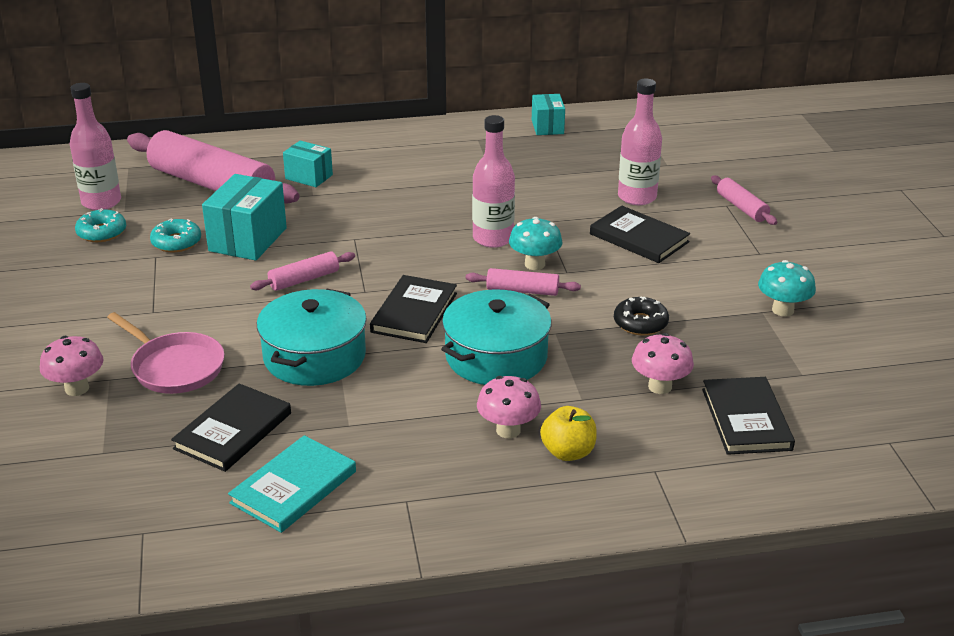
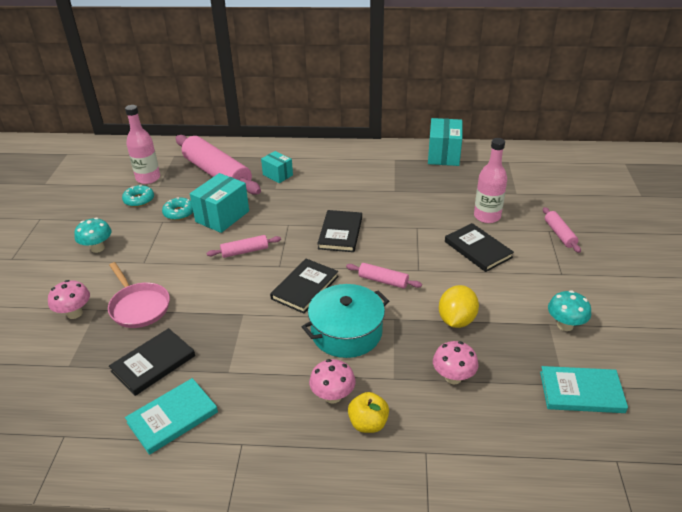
camera: 15 degrees right, 5 degrees up
turquoise pot [257,289,367,386] -> none
pink bottle [472,115,515,248] -> none
turquoise mushroom [509,217,563,270] -> turquoise mushroom moved to [74,218,112,253]
turquoise box [532,94,565,135] -> turquoise box [428,118,462,166], size x1.65
black donut [614,296,669,336] -> yellow lemon [439,285,479,328]
black book [702,377,795,455] -> black book moved to [317,210,362,252]
none -> turquoise book [540,366,628,413]

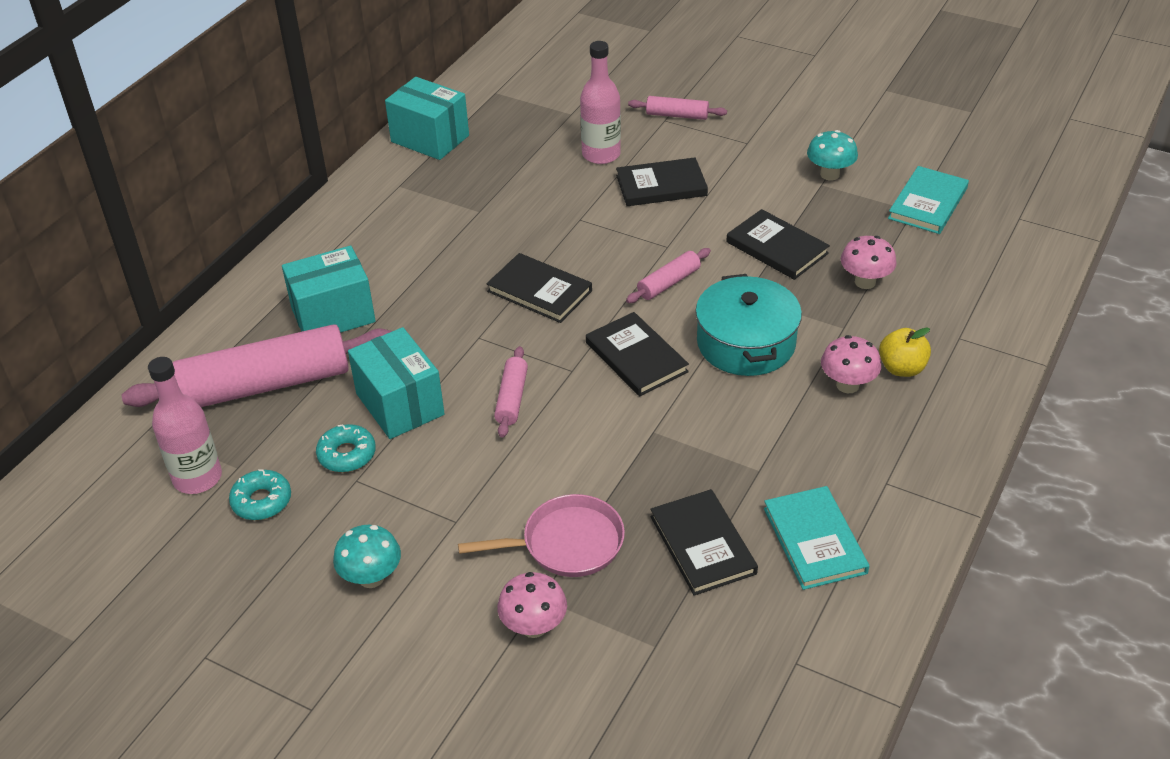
camera: 65 degrees left, 5 degrees up
turquoise box [261,151,293,183] -> turquoise box [282,246,376,333], size x1.65
yellow lemon [439,285,479,328] -> black book [726,209,830,280]

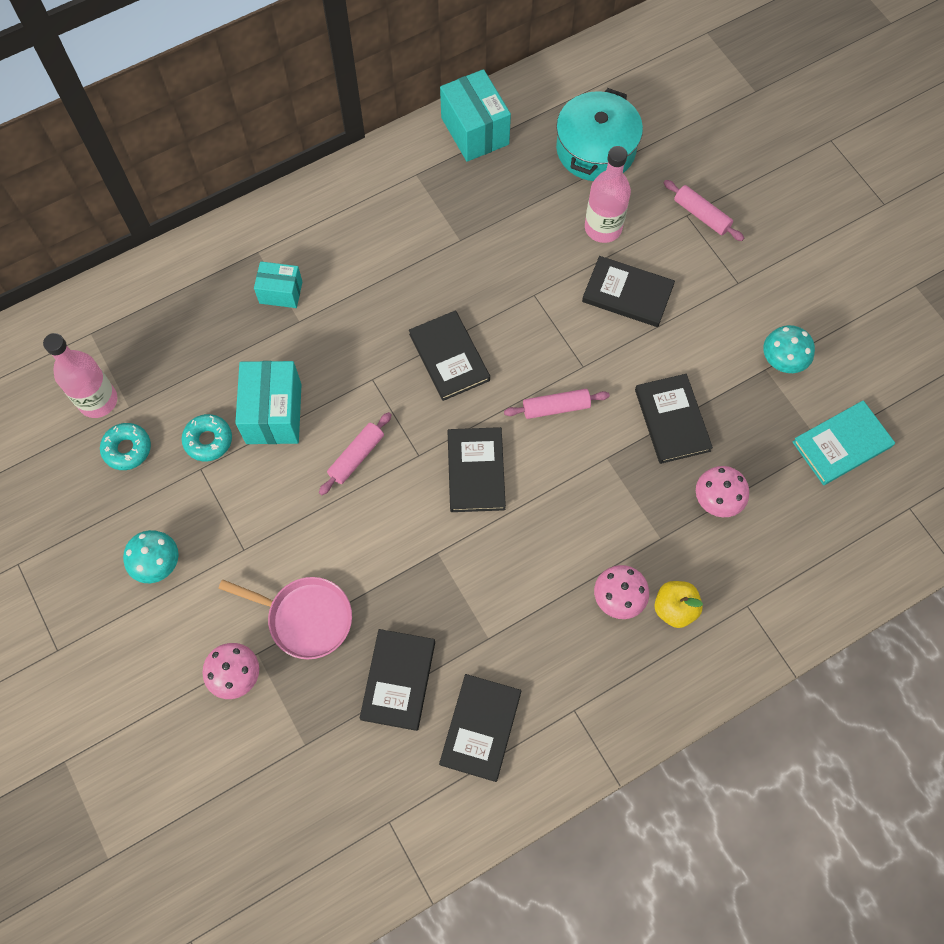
camera: 30 degrees right, 25 degrees up
pink rolling pin [121,324,392,407] -> none
turquoise box [282,246,376,333] -> turquoise box [254,261,302,308], size x0.61
turquoise pot [695,274,802,376] -> turquoise pot moved to [556,88,643,181]
turquoise book [764,486,869,590] -> black book [439,674,521,782]

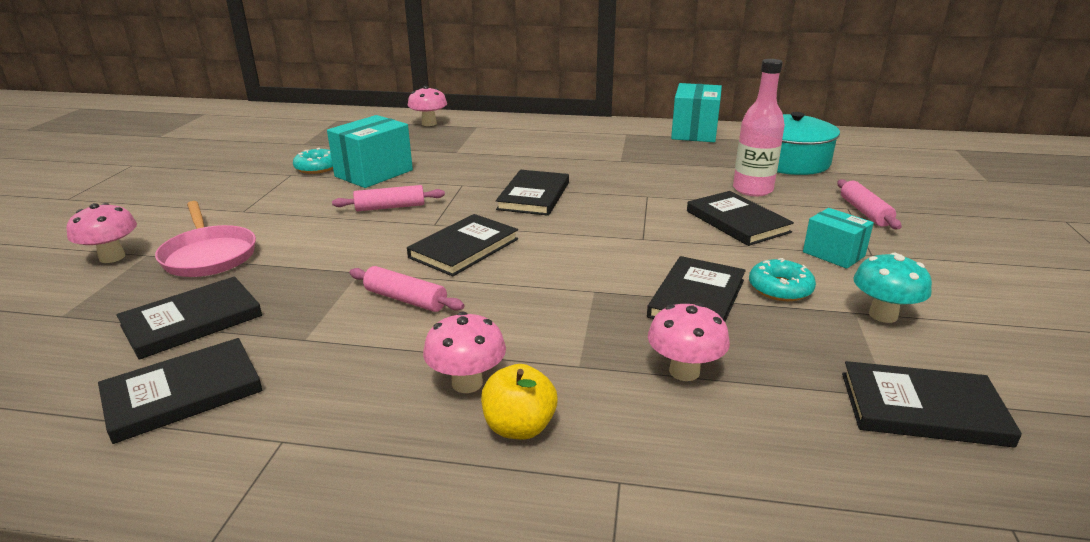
camera: 40 degrees right, 40 degrees down
pink bottle [43,333,117,418] -> none
turquoise donut [100,423,151,470] -> turquoise donut moved to [749,258,816,301]
turquoise mushroom [123,530,179,583] -> none
turquoise box [254,261,302,308] -> turquoise box moved to [803,208,874,269]
pink rolling pin [504,389,610,419] -> pink rolling pin moved to [349,266,464,312]
turquoise book [793,400,895,485] -> black book [842,361,1022,448]
none -> pink mushroom [408,86,447,126]

